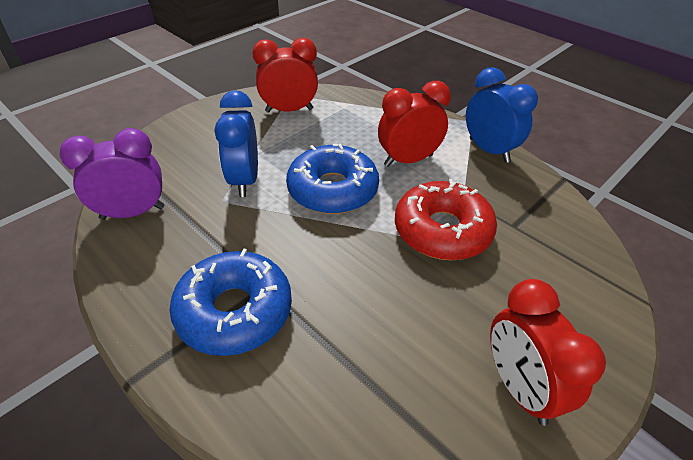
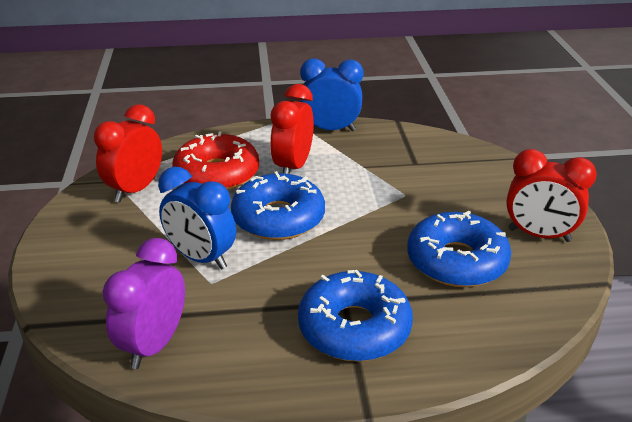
camera: 50 degrees left, 10 degrees down
red donut [395,179,497,260] -> red donut moved to [172,131,259,190]
none -> blue donut [407,211,511,287]

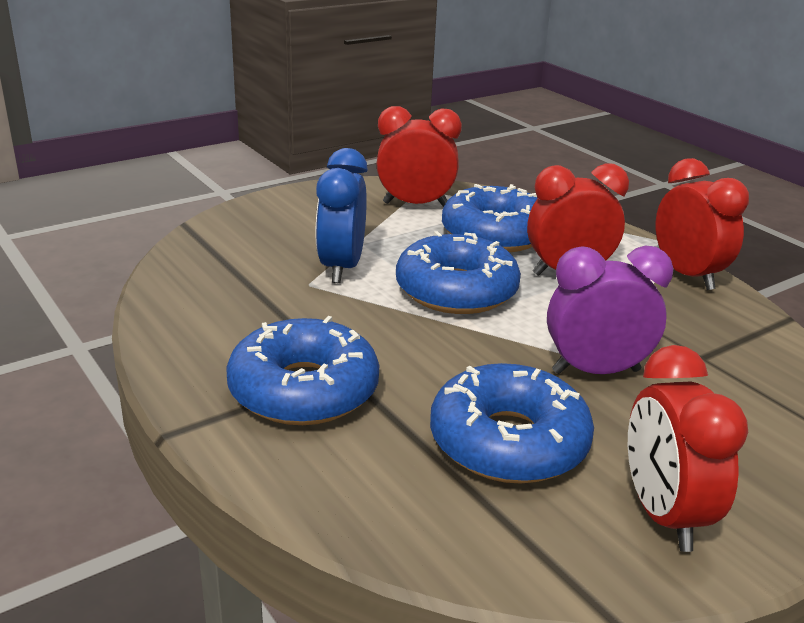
camera: 60 degrees right, 5 degrees down
purple clock [102,238,185,369] -> purple clock moved to [547,245,674,374]
red donut [172,131,259,190] -> blue donut [442,184,537,252]
blue clock [300,58,364,131] -> red clock [656,158,749,290]

